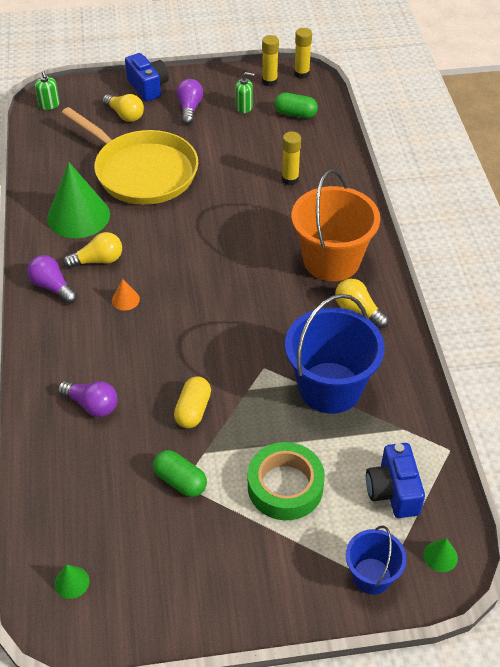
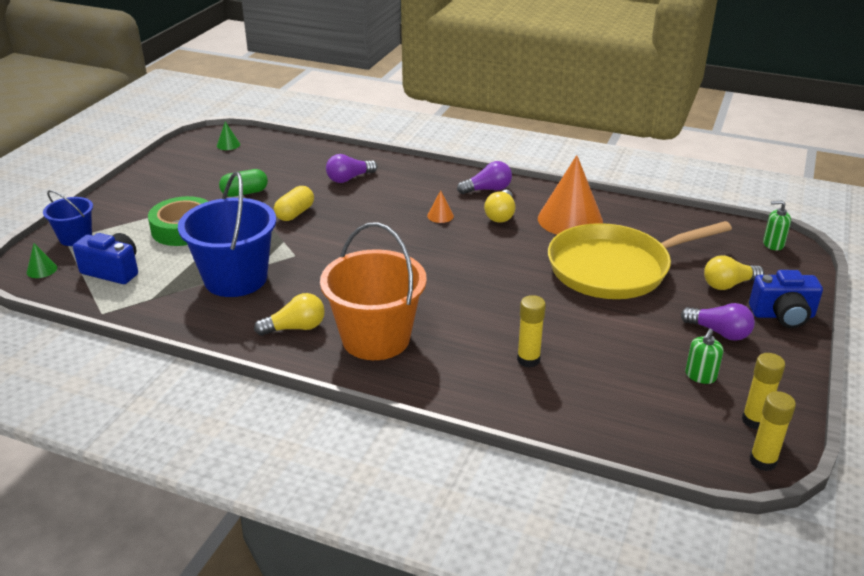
camera: 120 degrees right, 15 degrees down
green cone [47,162,110,238] -> orange cone [538,155,603,235]
yellow capsule [174,376,211,428] -> yellow capsule turned 75 degrees clockwise [274,186,314,221]
green capsule [274,93,318,119] -> none

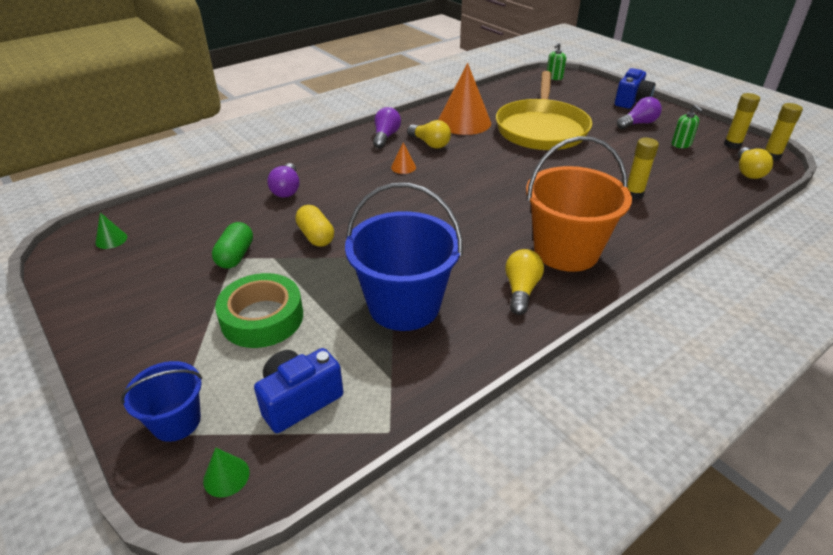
camera: 60 degrees left, 5 degrees up
yellow light bulb [704,255,764,290] -> yellow light bulb moved to [738,147,773,179]

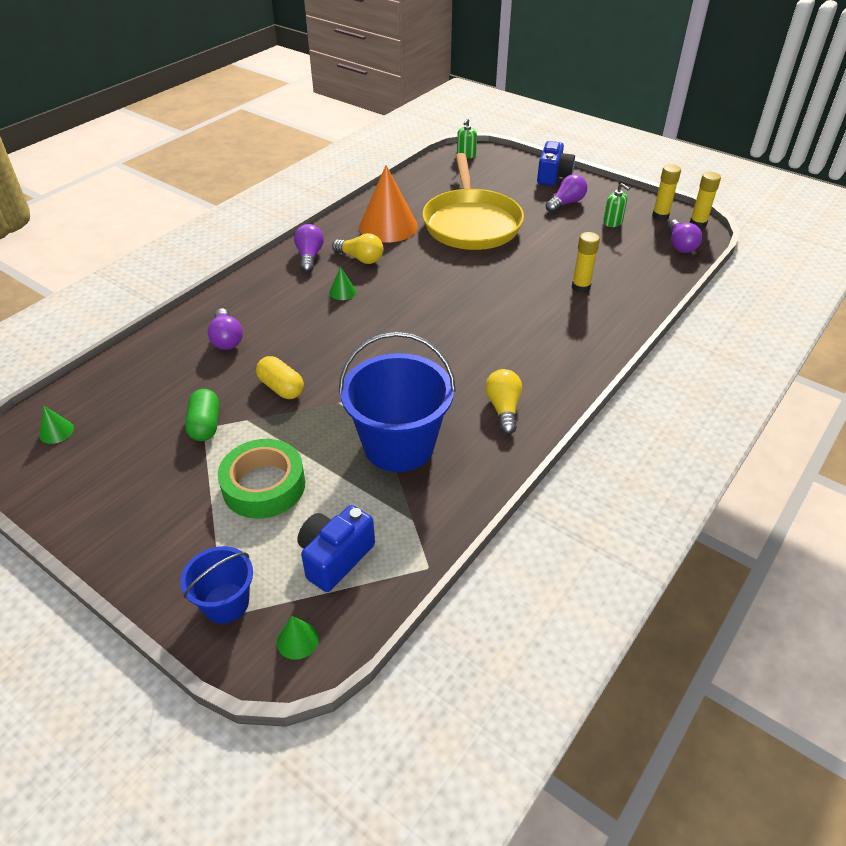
camera: 15 degrees left, 5 degrees up
orange cone [391,142,416,174] -> green cone [329,267,356,300]
orange bucket [526,136,632,272] -> none
yellow light bulb [738,147,773,179] -> purple light bulb [668,220,702,253]

